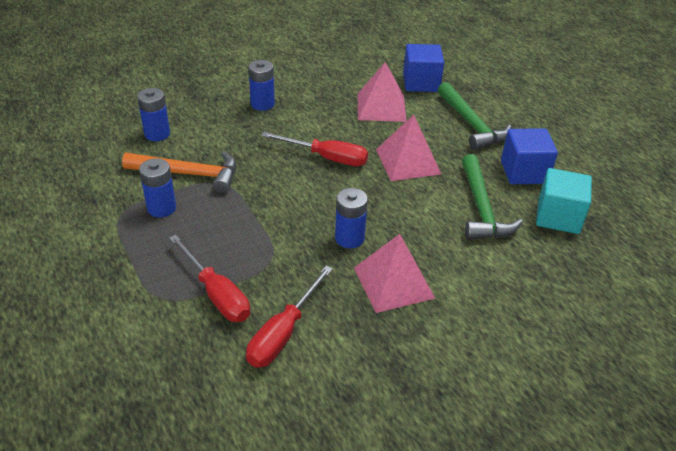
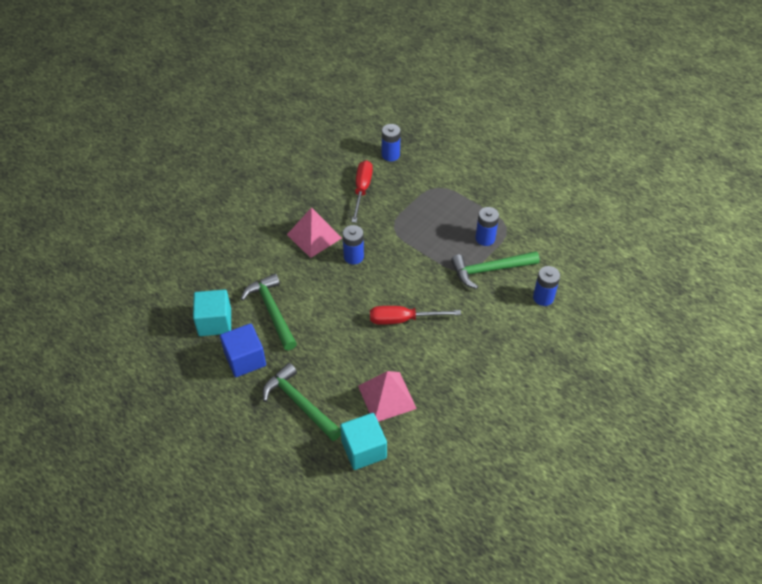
camera: 160 degrees right, 10 degrees up
orange hammer [122,151,236,193] -> green hammer [451,251,540,289]
red screwdriver [169,235,250,322] -> none
blue battery [248,60,275,111] -> blue battery moved to [382,124,401,161]
pink pyramid [376,115,441,181] -> none
blue cube [403,44,444,92] -> turquoise cube [340,413,387,470]

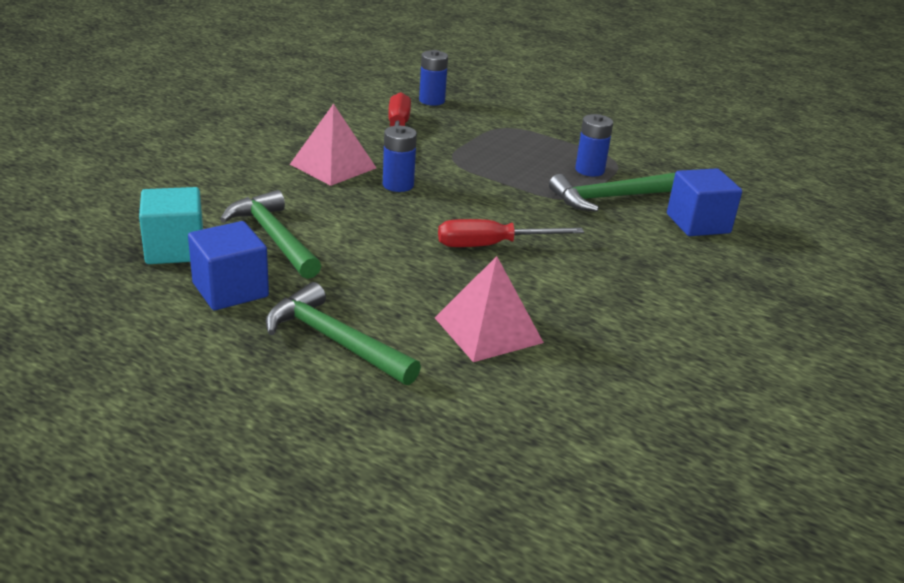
camera: 10 degrees left, 20 degrees down
turquoise cube [340,413,387,470] -> none
blue battery [533,266,560,306] -> blue cube [667,168,742,236]

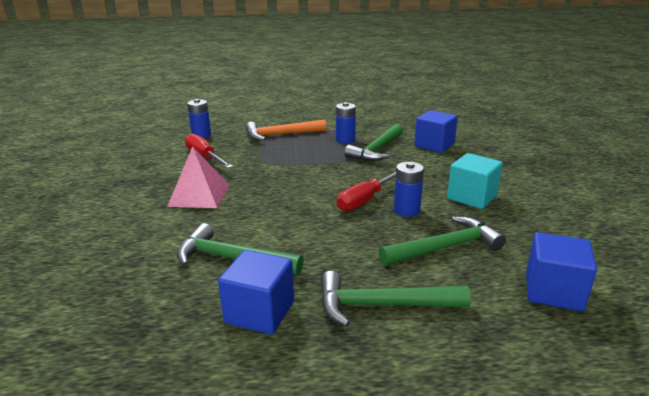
camera: 35 degrees left, 5 degrees down
turquoise cube [139,187,203,264] -> turquoise cube moved to [447,153,503,209]
blue battery [383,126,417,192] -> blue battery moved to [394,162,424,217]
pink pyramid [435,256,544,362] -> green hammer [379,216,506,266]
none -> orange hammer [245,119,326,141]
none -> blue cube [526,232,597,311]

